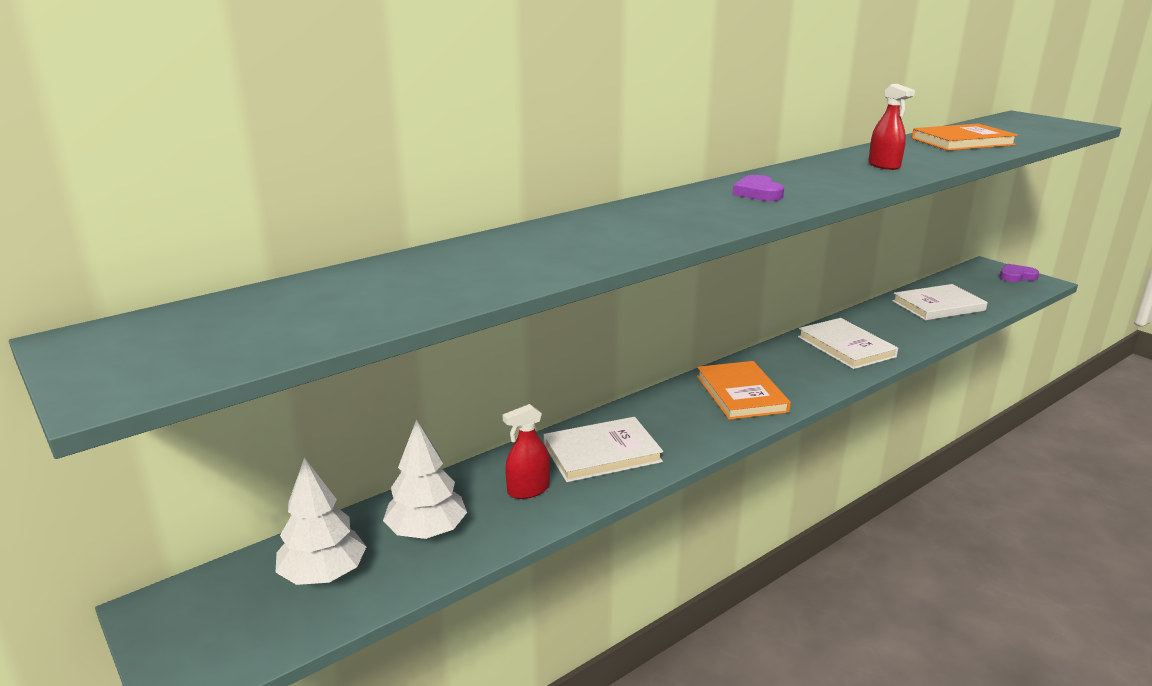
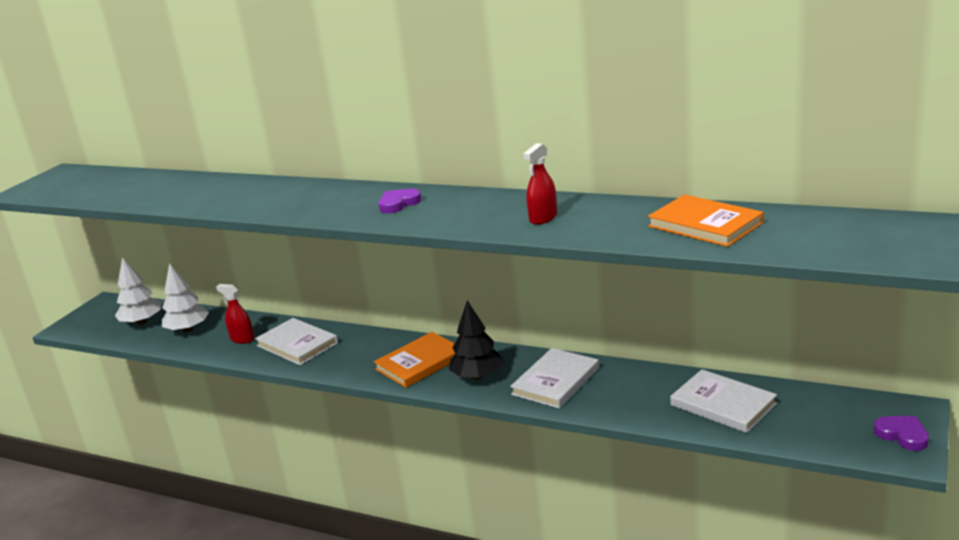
camera: 65 degrees right, 0 degrees up
none -> black tree [449,300,503,380]

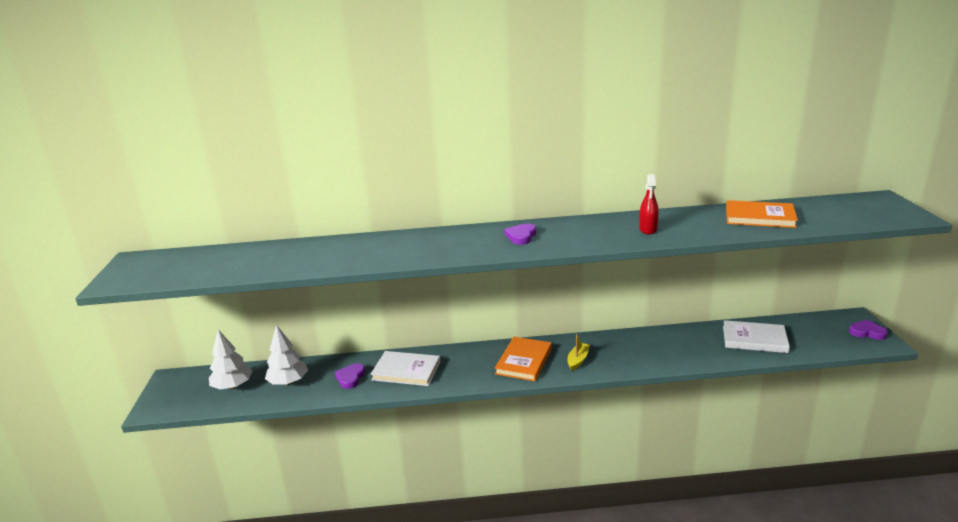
camera: 30 degrees left, 0 degrees up
red spray bottle [216,284,254,344] -> purple heart [335,363,366,389]
black tree [449,300,503,380] -> yellow boat [568,334,590,371]
white book [510,348,599,408] -> none

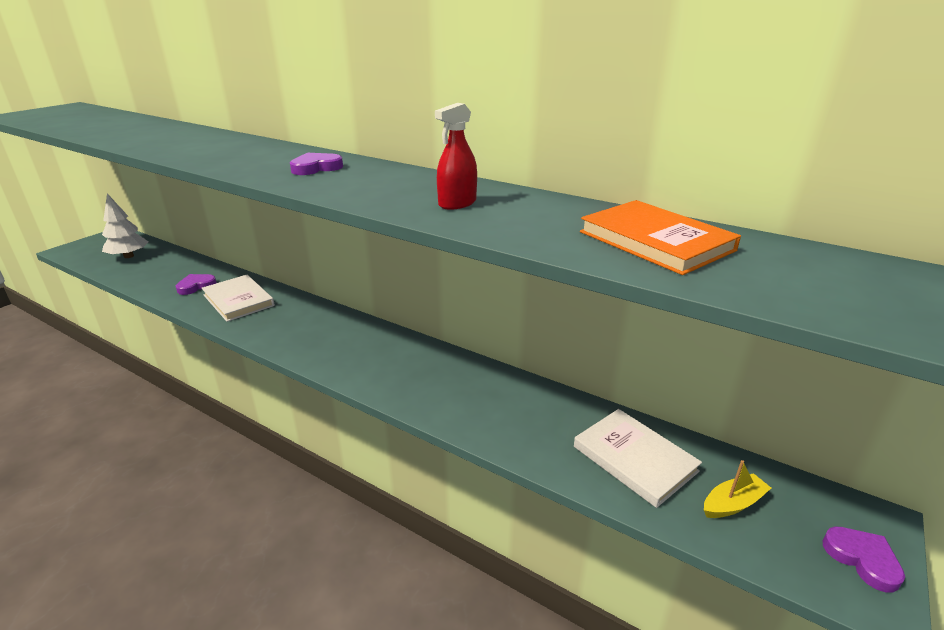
camera: 35 degrees right, 5 degrees up
white tree [265,325,308,385] -> none
orange book [495,337,552,381] -> none
yellow boat [568,334,590,371] -> yellow boat moved to [704,460,771,518]

